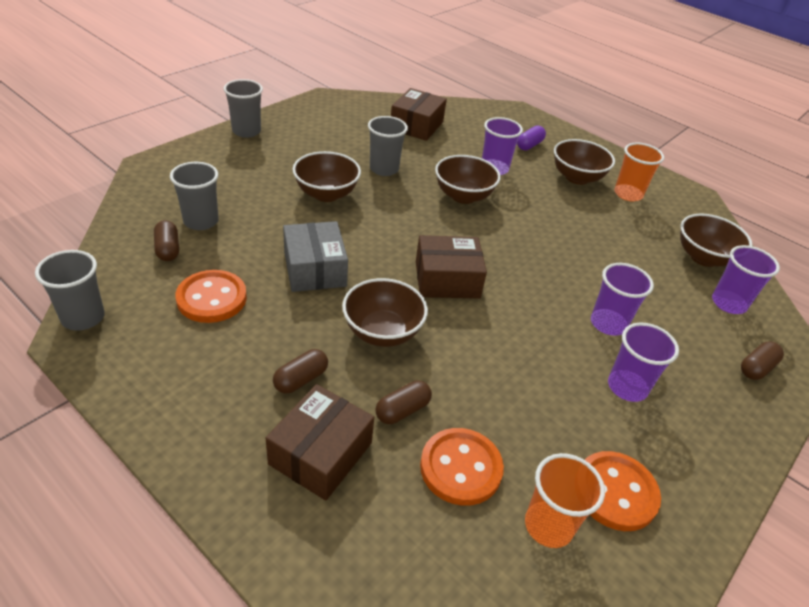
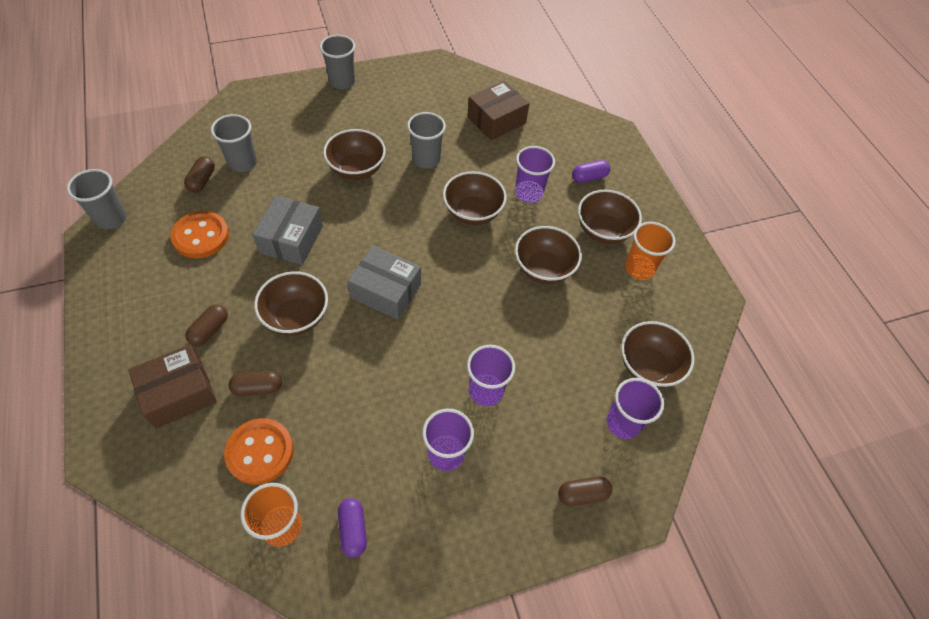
camera: 30 degrees right, 15 degrees up
brown capsule [273,349,328,393] -> brown capsule turned 45 degrees counterclockwise [185,304,228,346]
brown box [416,235,487,298] -> grey box [348,246,421,320]
orange button [585,451,661,531] -> purple capsule [338,498,367,558]
none -> brown bowl [515,226,582,284]

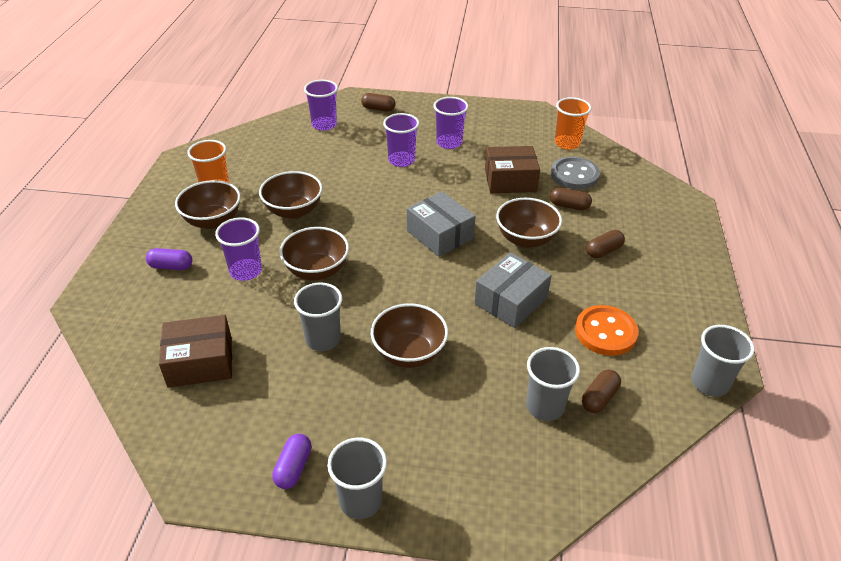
camera: 150 degrees left, 15 degrees down
brown box [128,344,217,429] -> brown box moved to [485,146,540,193]
orange button [224,418,294,485] -> grey button [551,157,600,190]
purple capsule [338,498,367,558] -> purple capsule moved to [272,434,312,489]
brown bowl [621,321,695,388] -> none

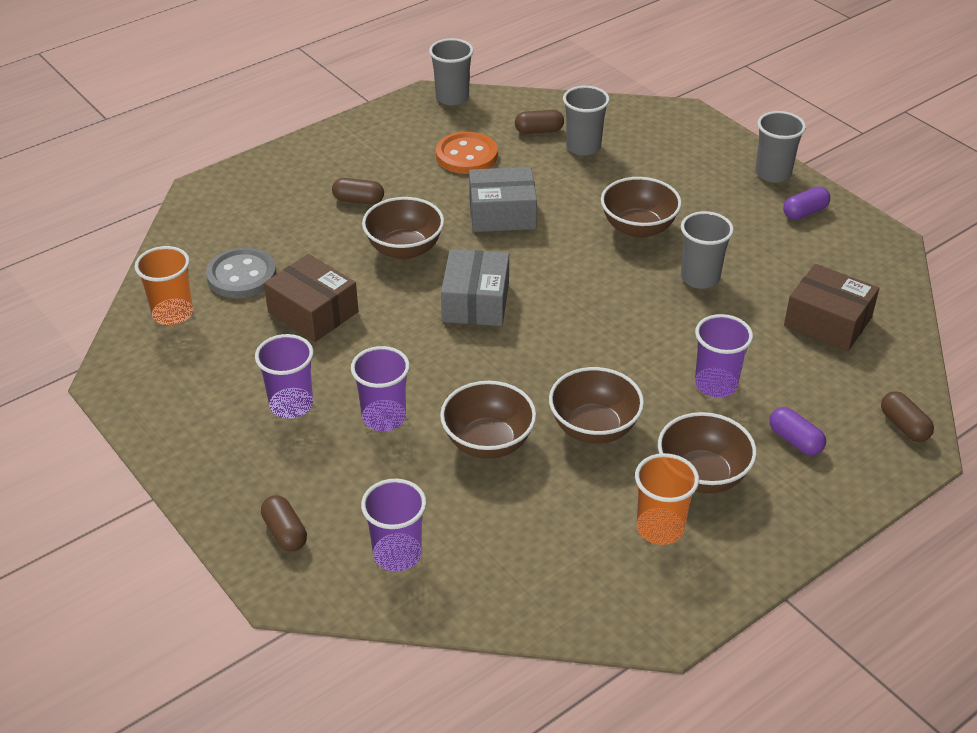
camera: 135 degrees left, 0 degrees up
brown bowl [279,227,349,280] -> brown bowl moved to [440,381,536,459]
brown capsule [550,187,592,210] -> brown capsule moved to [881,391,934,442]

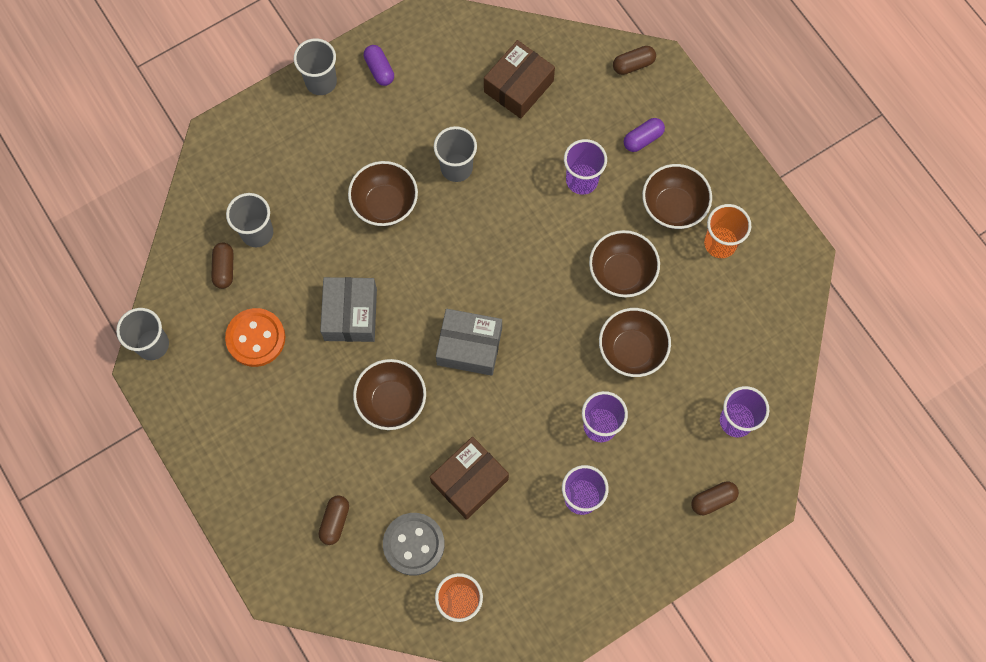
camera: 85 degrees left, 30 degrees up
brown capsule [332,178,384,204] -> brown capsule moved to [319,495,349,545]

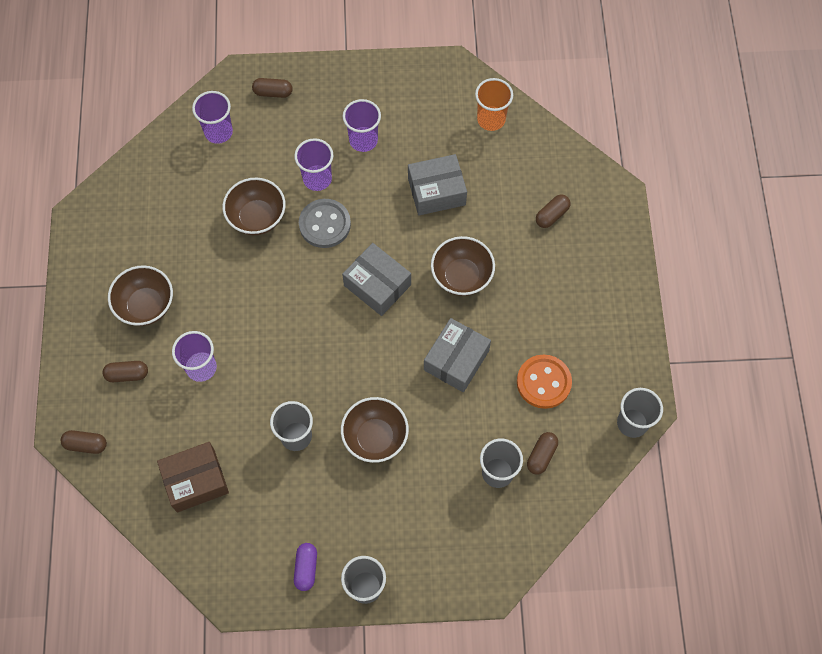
camera: 150 degrees left, 5 degrees down
grey button [383,513,445,576] -> grey button moved to [299,199,351,248]
brown box [430,437,509,520] -> grey box [408,154,467,216]
brown bowl [589,230,660,297] -> none
purple capsule [624,118,665,152] -> brown capsule [103,361,148,382]
orange cup [704,204,751,258] -> none

